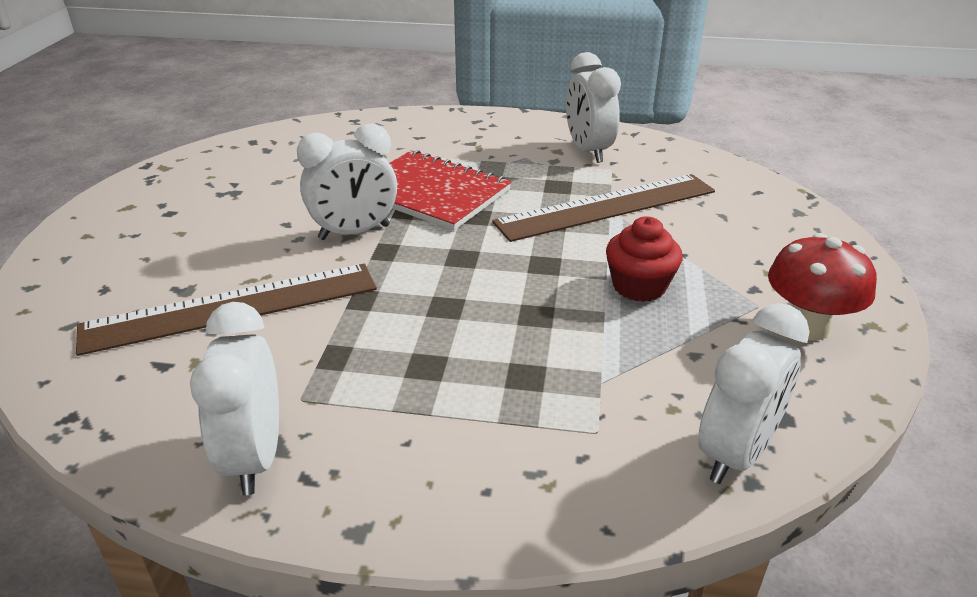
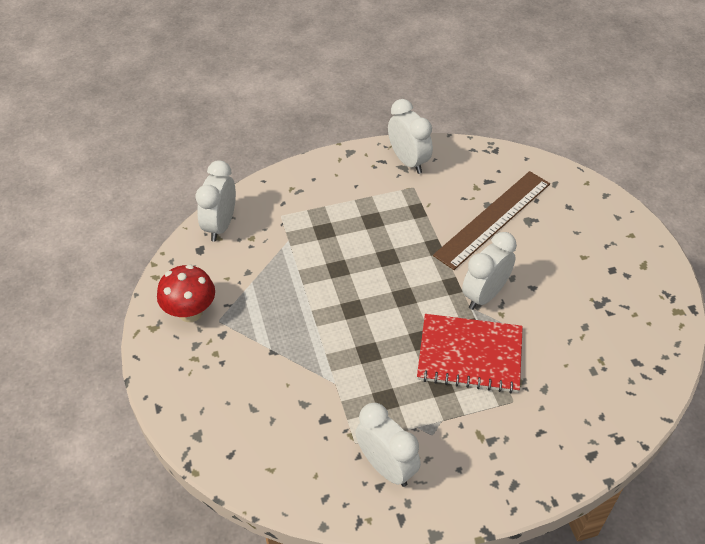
camera: 155 degrees right, 15 degrees up
brown ruler [492,174,715,242] -> none
red cupcake [606,216,683,302] -> none

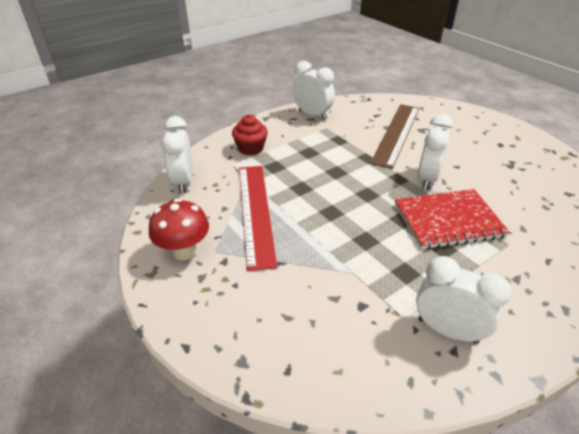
camera: 20 degrees left, 10 degrees down
none -> red cupcake [232,115,268,156]
none -> red ruler [239,166,277,271]

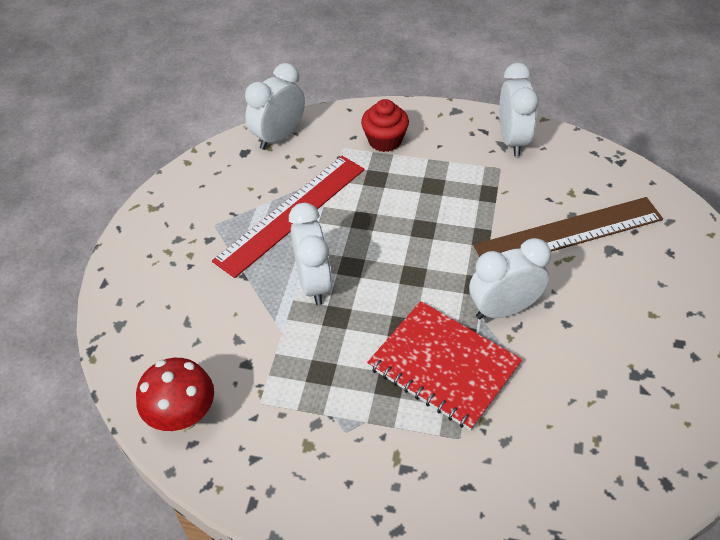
camera: 50 degrees right, 10 degrees up
red mushroom [149,199,209,260] -> red mushroom moved to [136,358,214,431]
white clock [416,256,512,344] -> white clock moved to [289,203,332,305]

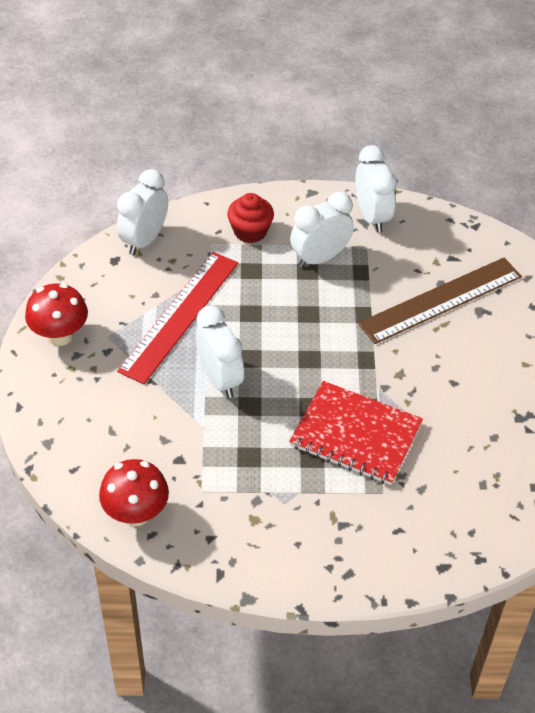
camera: 15 degrees left, 0 degrees up
white clock [469,238,551,319] -> white clock moved to [290,192,354,268]
none -> red mushroom [25,283,88,346]

